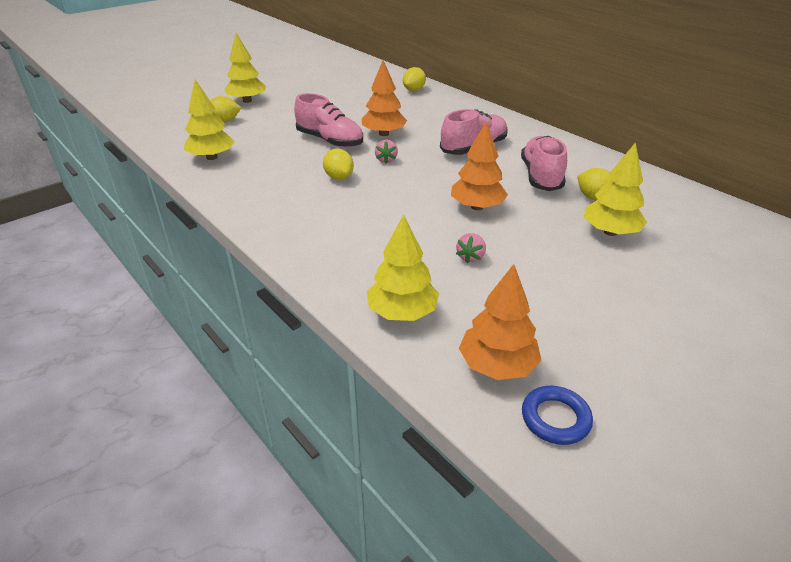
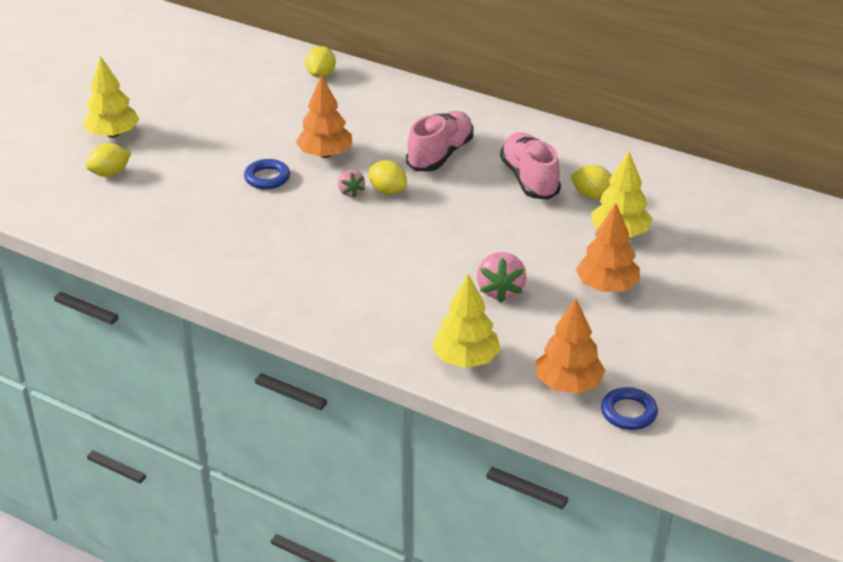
camera: 20 degrees left, 0 degrees up
yellow tree [184,80,235,160] -> none
pink shoe [294,93,363,148] -> blue ring [244,159,290,189]
yellow lemon [323,149,354,180] -> yellow lemon moved to [369,160,407,195]
orange tree [451,121,508,210] -> orange tree moved to [576,203,640,292]
pink strawberry [456,233,486,263] -> pink strawberry [477,252,526,303], size x1.64

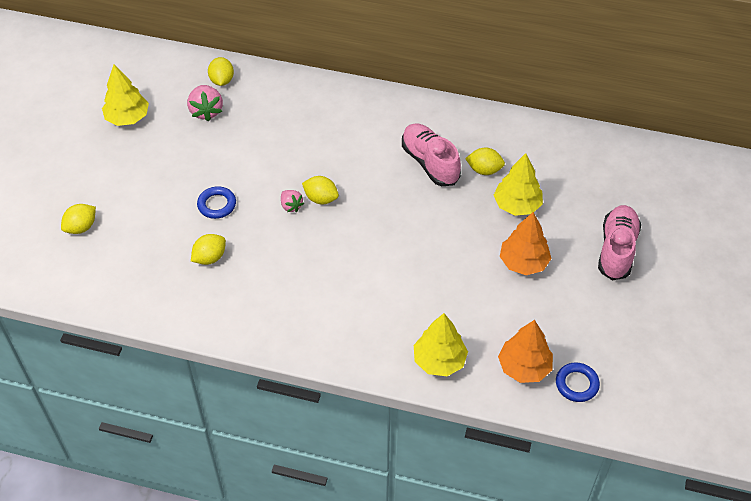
camera: 15 degrees left, 15 degrees up
yellow tree [83,56,139,138] -> yellow tree moved to [102,65,149,126]
orange tree [296,75,352,158] -> none
pink shoe [406,111,474,171] -> pink shoe moved to [598,205,641,280]
pink strawberry [477,252,526,303] -> pink strawberry moved to [187,85,223,122]
none -> yellow lemon [191,234,226,265]

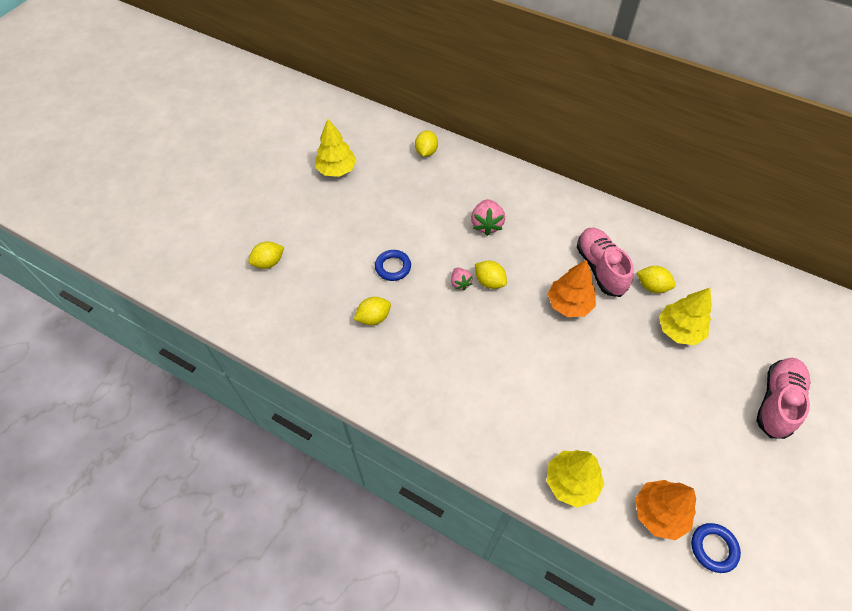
camera: 15 degrees right, 5 degrees up
pink strawberry [187,85,223,122] -> pink strawberry moved to [471,199,505,236]
orange tree [500,212,552,275] -> orange tree moved to [547,260,596,317]

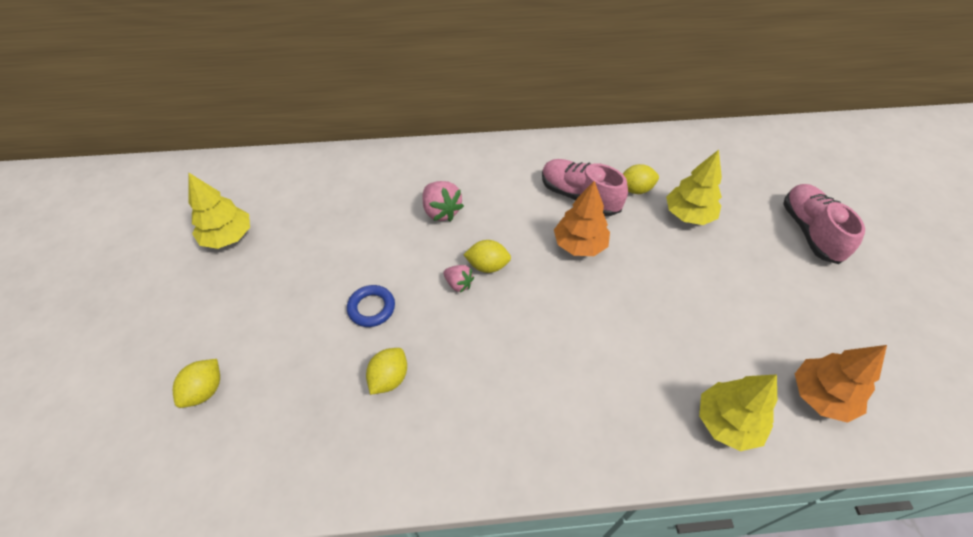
camera: 35 degrees left, 5 degrees down
yellow lemon [415,131,438,157] -> none
blue ring [691,523,741,573] -> none

